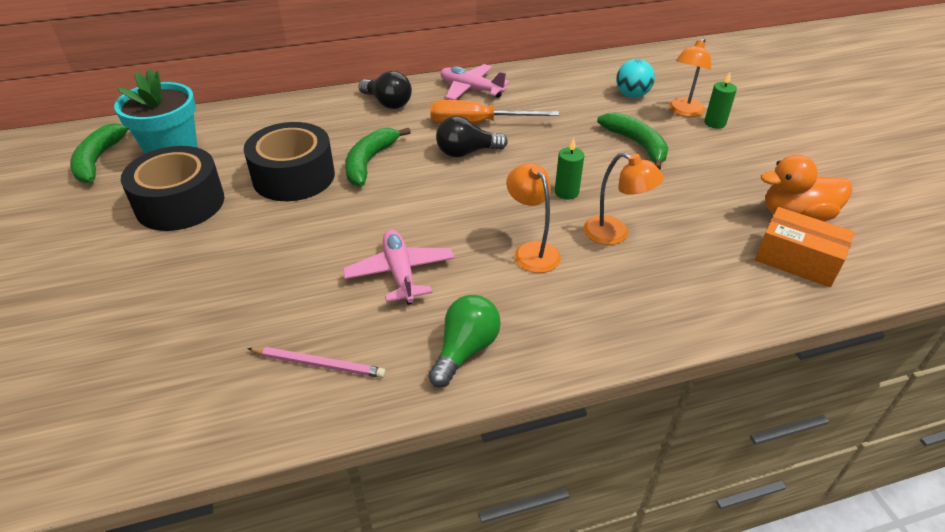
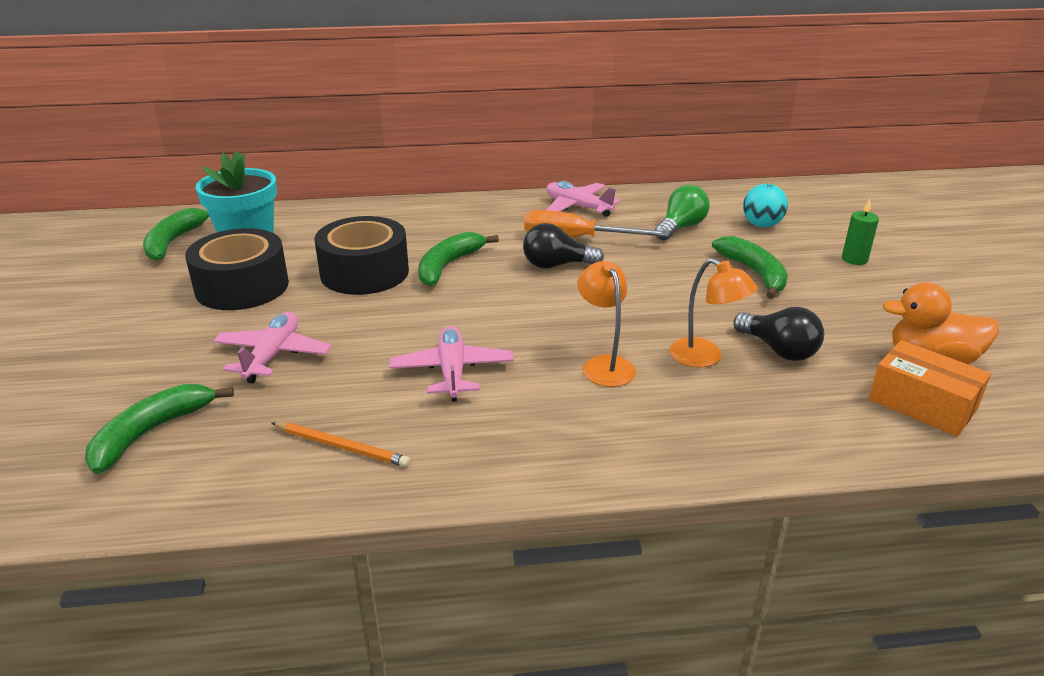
camera: 10 degrees right, 10 degrees down
pink pencil [247,347,386,378] -> orange pencil [272,422,410,467]
black light bulb [358,71,412,109] -> black light bulb moved to [733,307,824,361]
green light bulb [428,295,501,388] -> green light bulb moved to [655,185,710,240]
green candle [555,138,584,200] -> none
orange lamp [669,38,711,117] -> none
none -> green banana [85,384,234,474]
none -> pink plane [213,312,331,383]

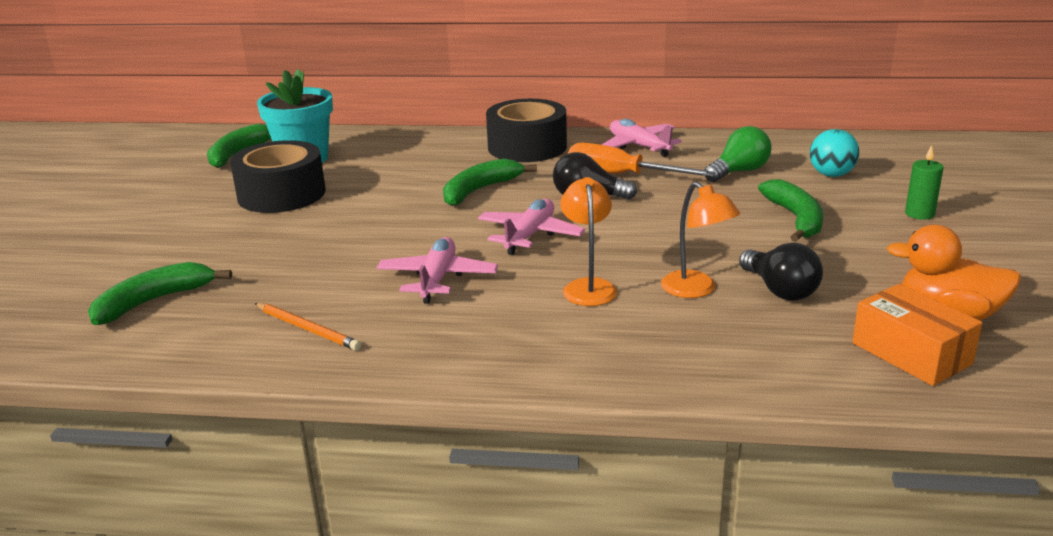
camera: 15 degrees right, 5 degrees down
pink plane [213,312,331,383] -> pink plane moved to [478,199,585,255]
black tape [315,216,409,295] -> black tape moved to [486,99,567,162]

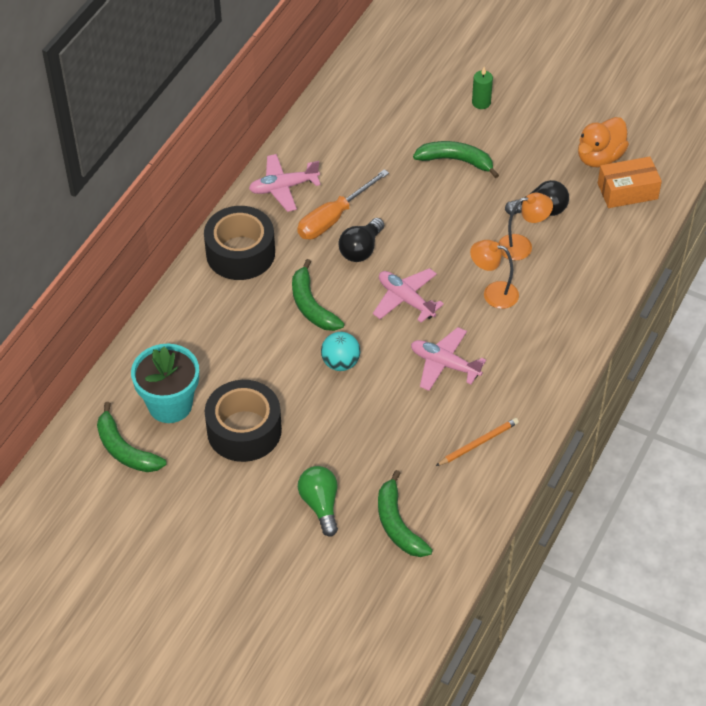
camera: 70 degrees left, 25 degrees up
green light bulb [705,126,772,182] -> green light bulb moved to [298,466,338,536]
turquoise ball [810,129,859,177] -> turquoise ball moved to [321,332,360,371]

